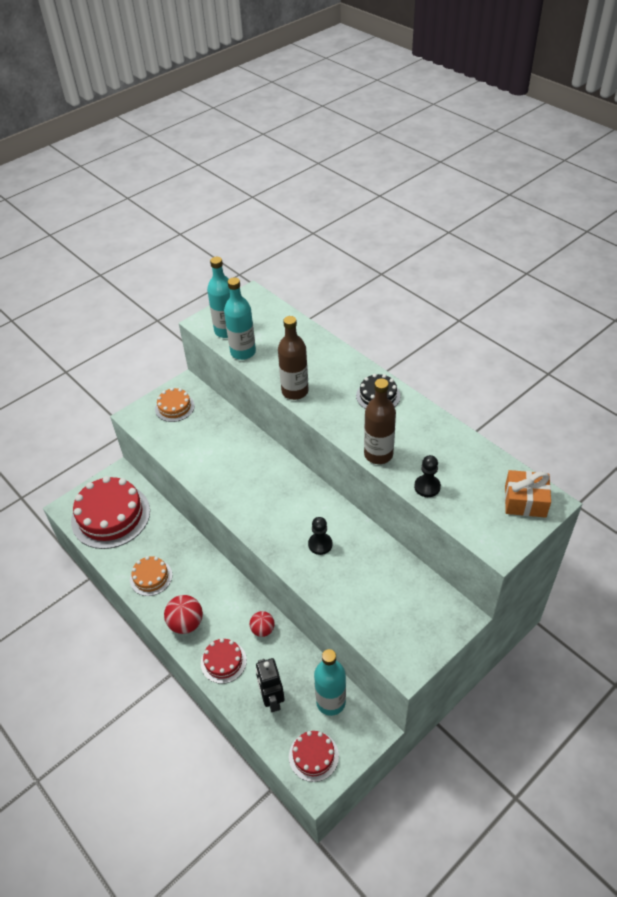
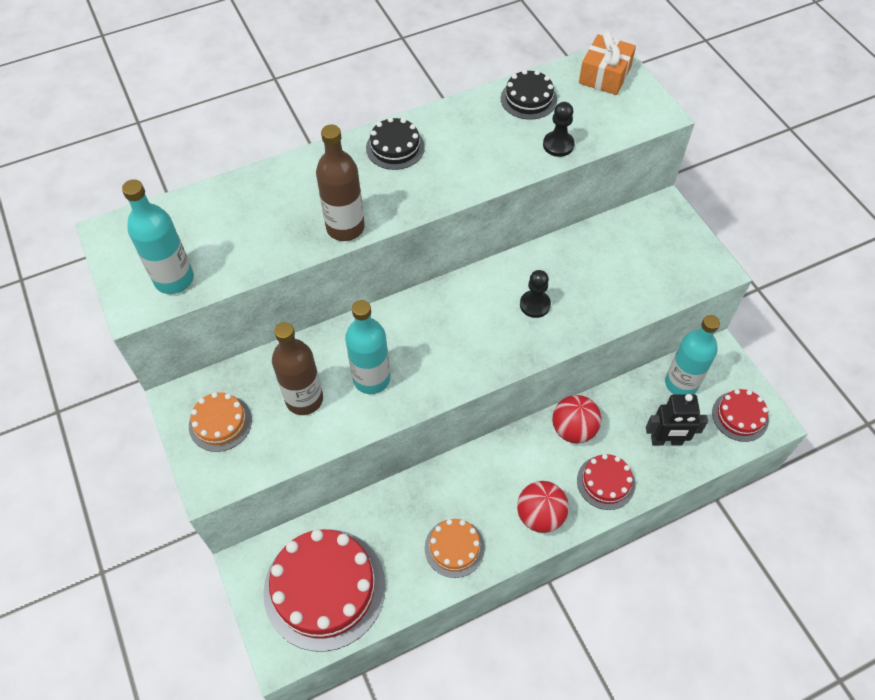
camera: 75 degrees left, 10 degrees up
turquoise bottle [224,277,256,360] -> turquoise bottle moved to [345,300,390,394]
red ball [249,611,275,637] -> red ball [552,395,601,444], size x1.53
brown bottle [364,379,396,464] -> brown bottle moved to [272,322,323,415]
none -> black cake [501,70,557,120]

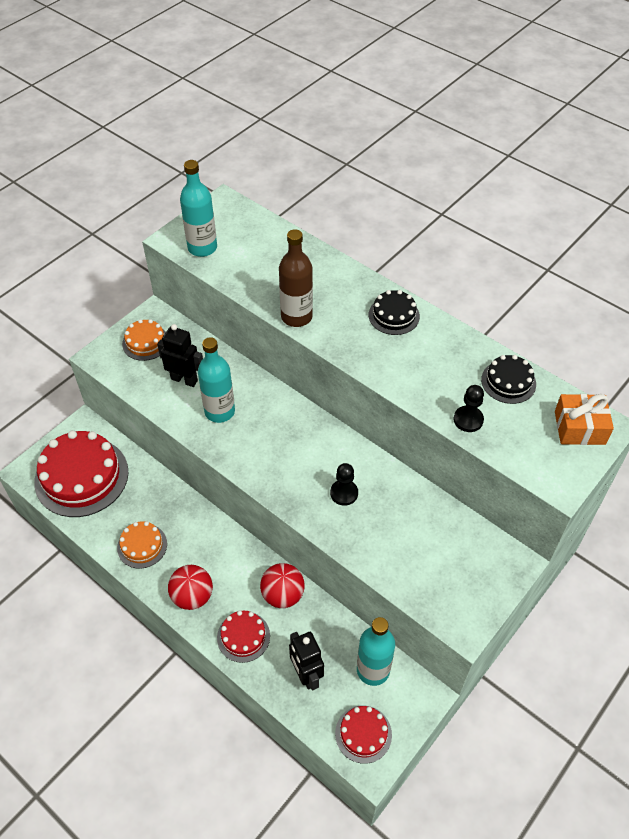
camera: 65 degrees right, 5 degrees down
brown bottle [272,322,323,415] -> black robot [157,324,203,387]

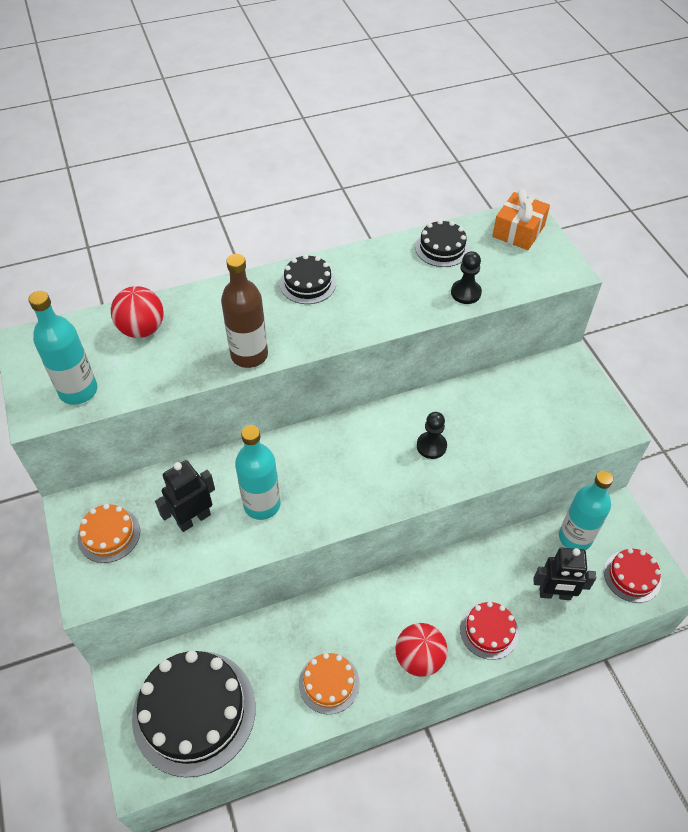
camera: 60 degrees left, 0 degrees up
red cake [34,430,128,517] -> black cake [132,650,255,777]
red ball [260,563,305,608] -> red ball moved to [111,286,164,338]

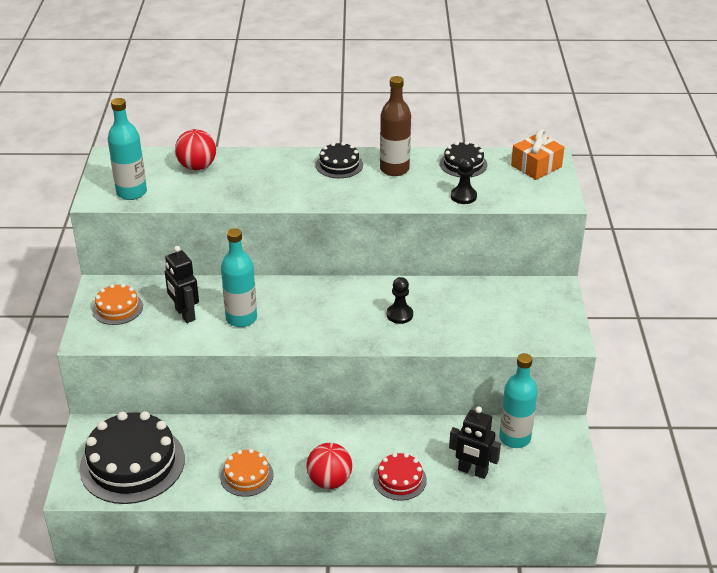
camera: 20 degrees right, 15 degrees down
black robot [155,460,215,532] -> black robot turned 105 degrees counterclockwise [165,246,199,323]
brown bottle [221,254,268,368] -> brown bottle moved to [380,76,411,176]
red cake [604,548,661,603] -> none

